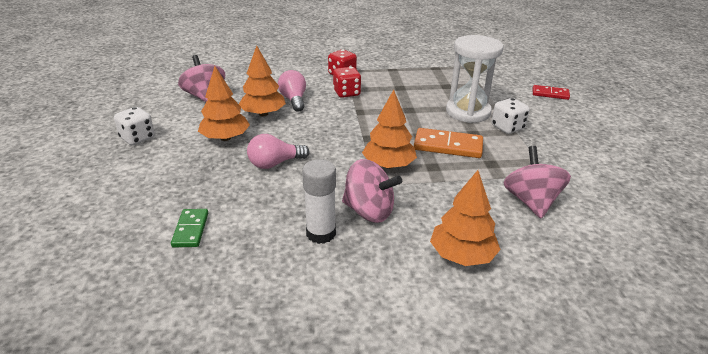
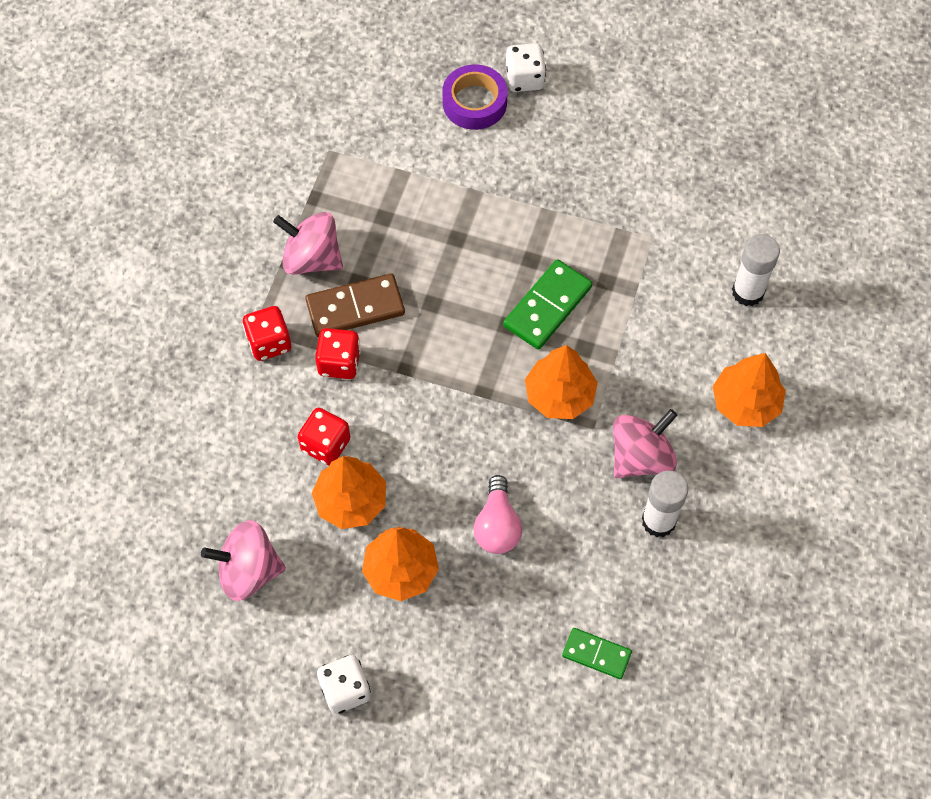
camera: 65 degrees left, 30 degrees up
pink light bulb [278,70,306,112] -> red dice [298,408,351,465]
orange domino [414,128,483,158] -> green domino [503,259,592,350]
white hourglass [446,35,503,123] -> none
white dice [491,98,530,134] -> white dice moved to [506,43,546,92]
pink spinning top [503,146,571,218] -> pink spinning top moved to [273,212,343,275]
red domino [533,85,570,100] -> purple tape [442,64,507,130]
none -> brown domino [305,273,405,337]
none -> white glue stick [732,234,780,306]

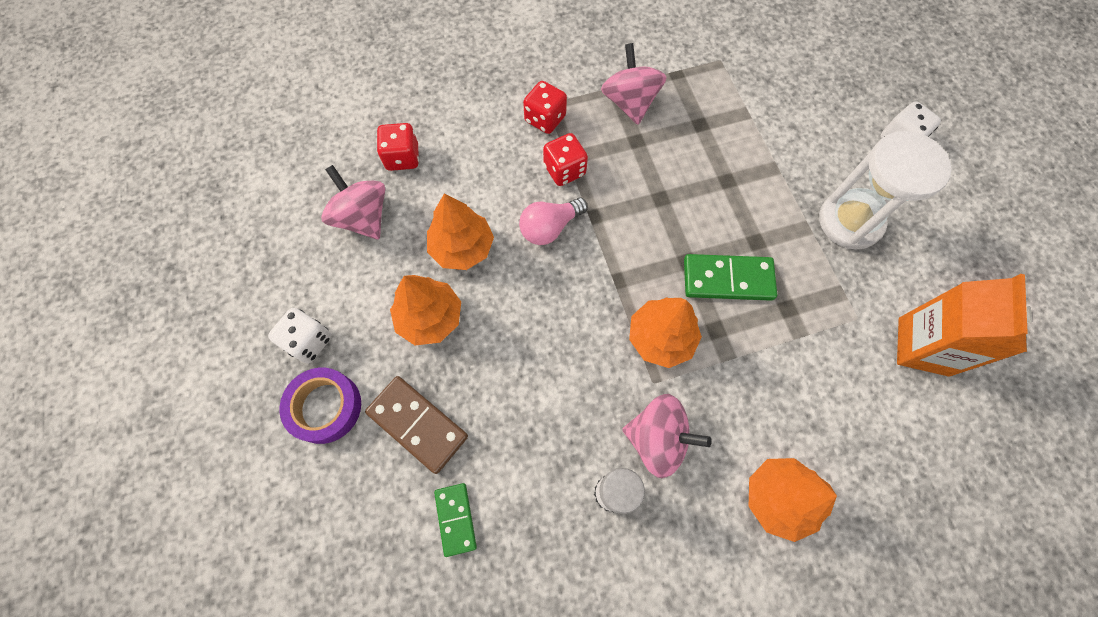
camera: 55 degrees right, 5 degrees up
red dice [298,408,351,465] -> red dice moved to [377,123,419,171]
brown domino [305,273,405,337] -> brown domino moved to [365,376,468,474]
purple tape [442,64,507,130] -> purple tape moved to [279,368,361,444]
pink light bulb [474,475,522,554] -> pink light bulb moved to [519,198,588,245]
white glue stick [732,234,780,306] -> none
none -> white hourglass [819,131,952,249]
none -> orange carton [897,274,1032,377]

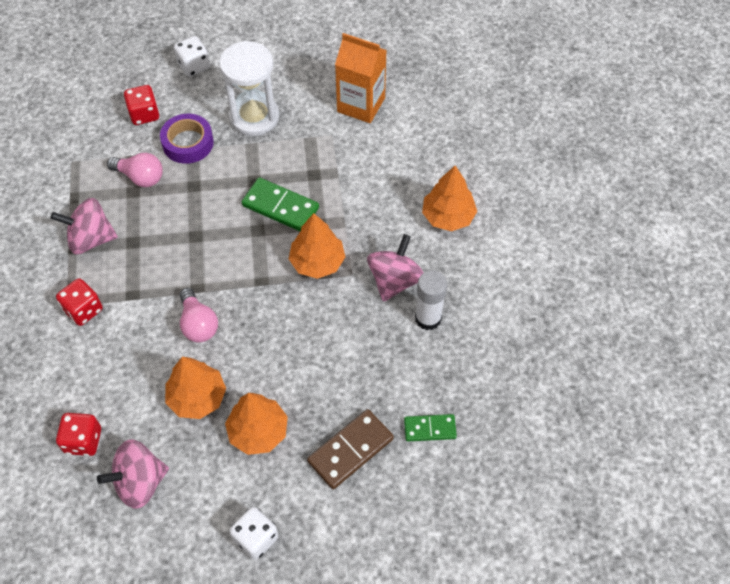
camera: 80 degrees left, 10 degrees down
purple tape [279,368,361,444] -> purple tape moved to [160,114,214,164]
red dice [543,133,588,186] -> red dice moved to [124,85,160,125]
green domino [684,254,777,301] -> green domino turned 75 degrees counterclockwise [242,177,319,231]
none -> pink light bulb [107,153,163,187]

